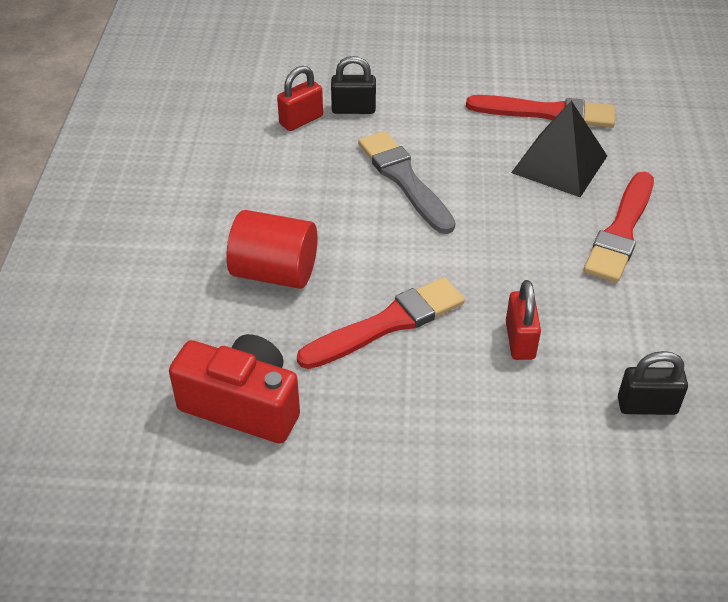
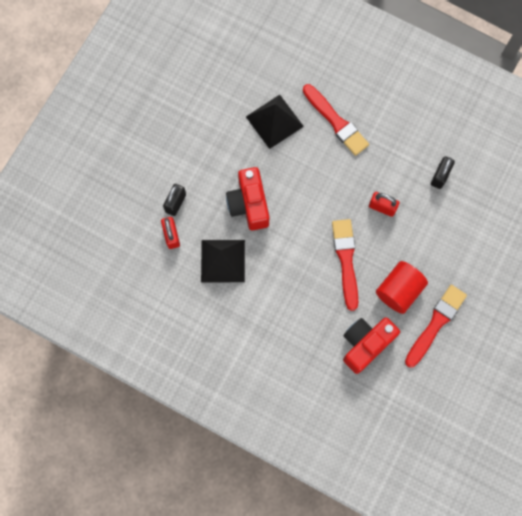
camera: 65 degrees left, 30 degrees up
red cylinder [226,210,318,289] -> red cylinder moved to [376,261,428,314]
grey brush [358,131,455,234] -> red camera [226,167,269,230]
red brush [466,95,615,128] -> red brush moved to [405,285,467,368]
none -> black pyramid [201,240,245,282]

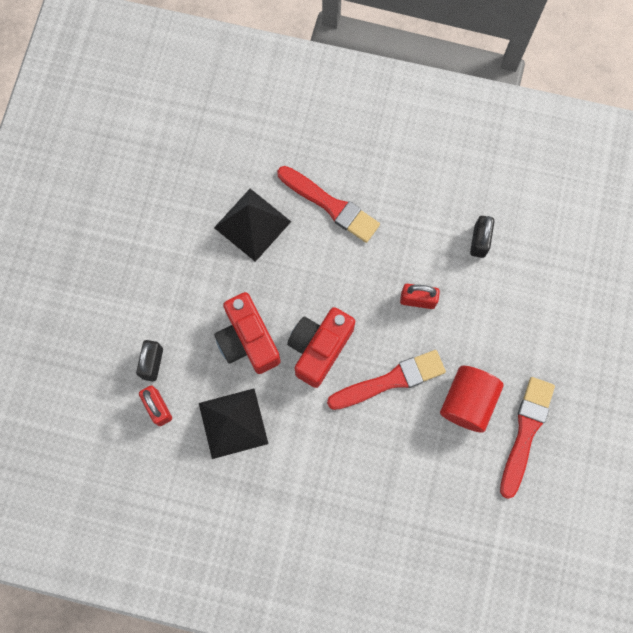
camera: 15 degrees left, 0 degrees up
red brush [332,219,358,311] -> red brush turned 90 degrees clockwise [327,350,446,410]
red camera [343,317,400,374] -> red camera moved to [287,307,355,388]

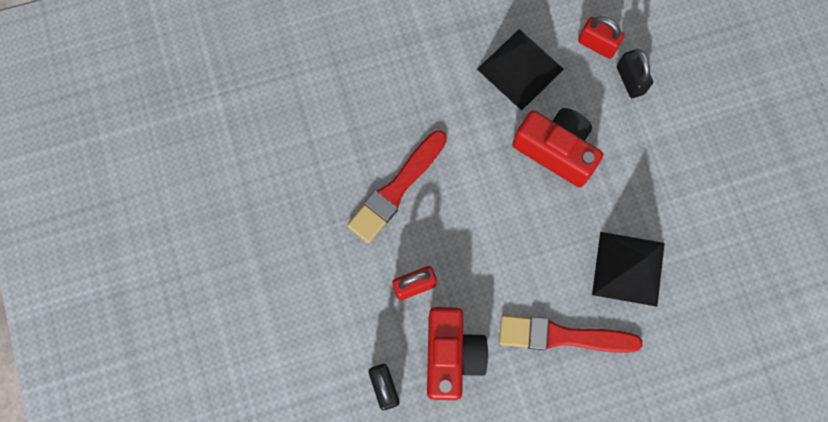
camera: 150 degrees right, 0 degrees up
red camera [287,307,355,388] -> red camera moved to [427,307,488,400]
red cylinder [440,366,504,433] -> none
red brush [500,377,555,499] -> none

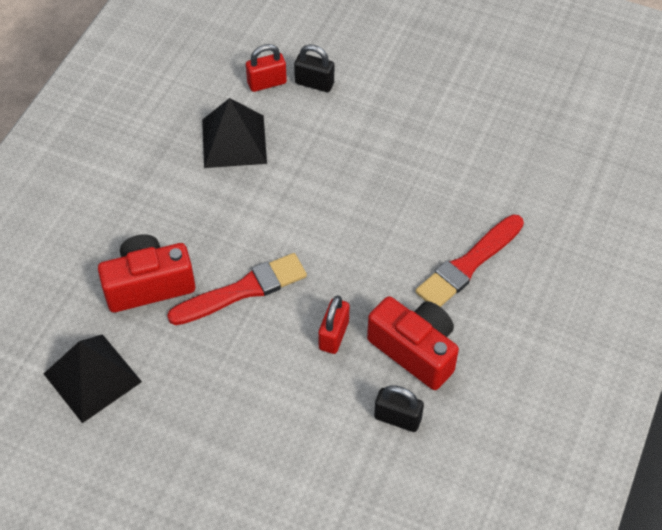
camera: 50 degrees left, 20 degrees down
red brush [347,130,447,243] -> red brush turned 105 degrees counterclockwise [167,253,307,325]
red camera [512,108,603,187] -> red camera moved to [98,234,195,312]
black pyramid [592,232,665,307] -> black pyramid moved to [44,334,142,423]

